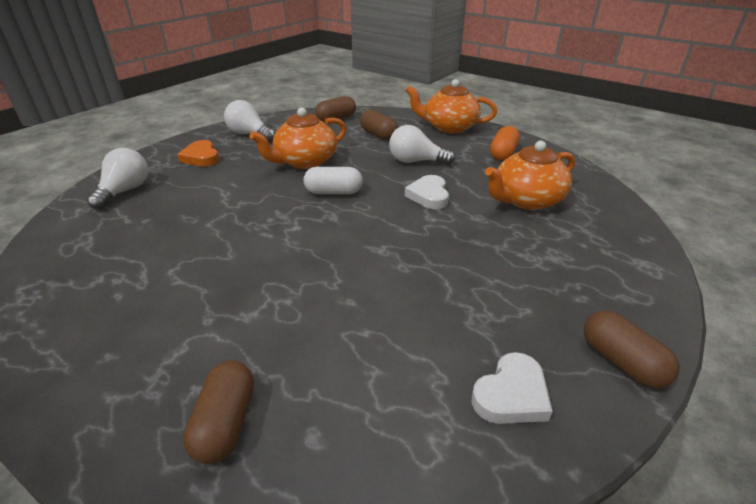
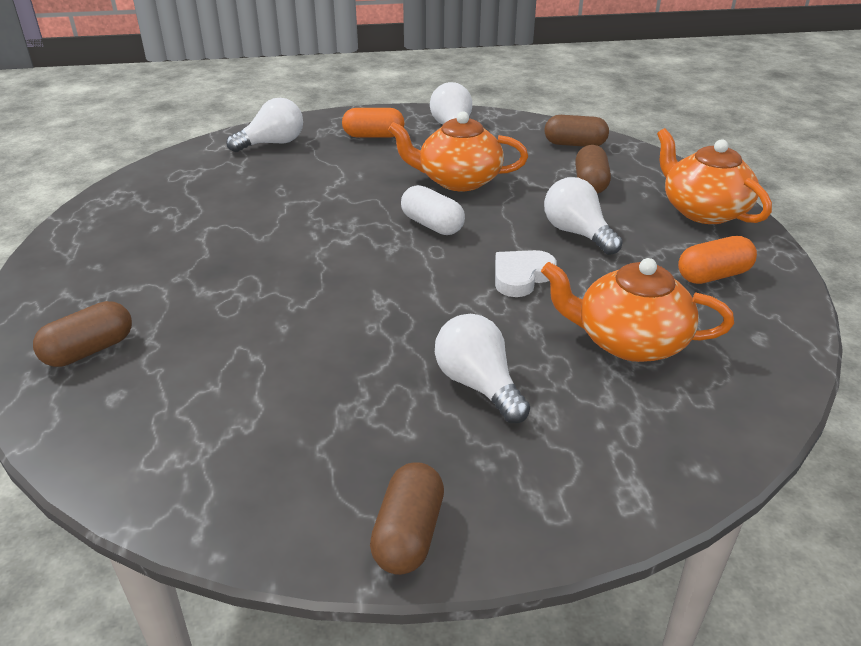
camera: 45 degrees right, 0 degrees up
orange heart [177,140,219,166] -> orange capsule [342,108,405,138]
white heart [472,352,553,424] -> none
none -> white light bulb [435,314,530,423]

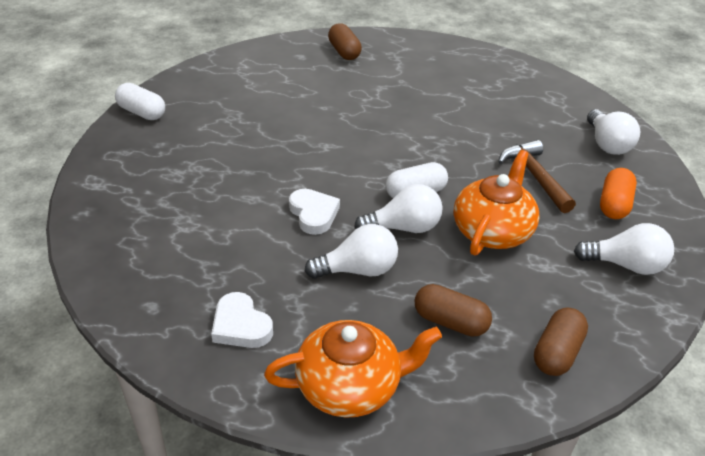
camera: 110 degrees right, 5 degrees up
brown capsule [370,462,444,575] -> white capsule [115,83,165,120]
white light bulb [435,314,530,423] -> white light bulb moved to [354,184,443,233]
orange teapot [541,258,734,362] -> none
orange capsule [678,236,757,284] -> white heart [211,292,273,348]
none -> brown hammer [498,140,576,213]

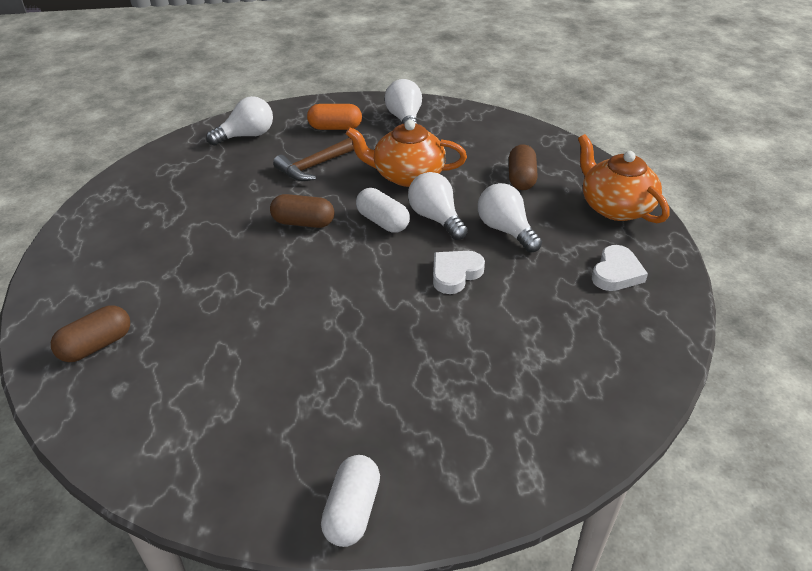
camera: 110 degrees left, 0 degrees up
brown capsule [534,307,588,376] -> brown capsule moved to [270,194,334,228]

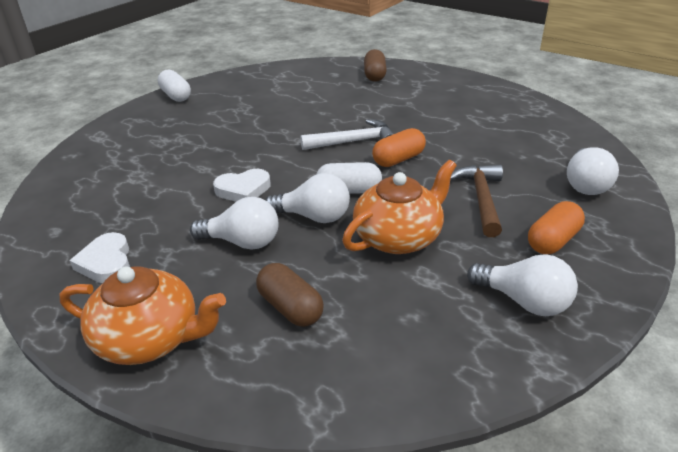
camera: 135 degrees right, 5 degrees down
brown capsule [270,194,334,228] -> orange capsule [372,128,426,167]
white heart [433,251,485,294] -> white heart turned 75 degrees clockwise [213,169,271,202]
none -> white hammer [300,119,394,150]

